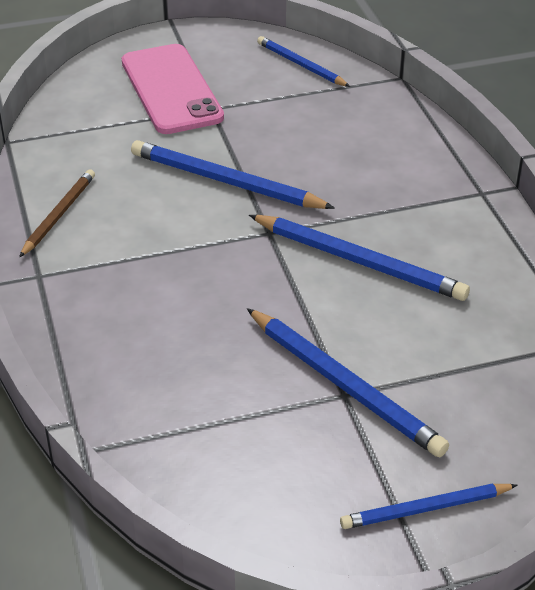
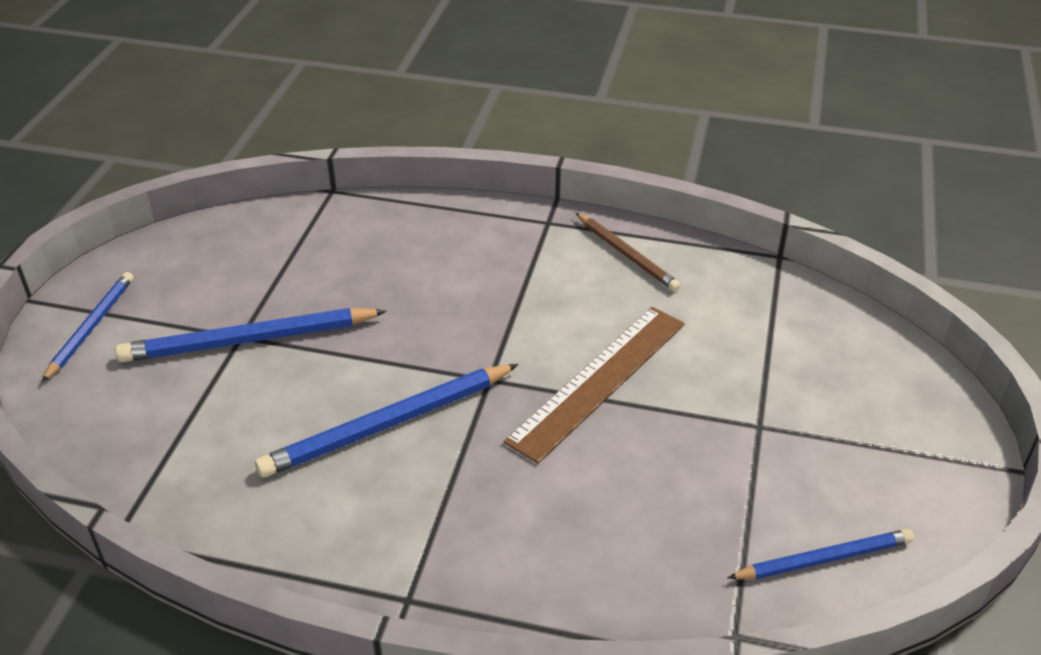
camera: 120 degrees right, 0 degrees up
pink phone [122,44,224,134] -> none
blue pencil [131,140,335,209] -> brown ruler [504,307,685,464]

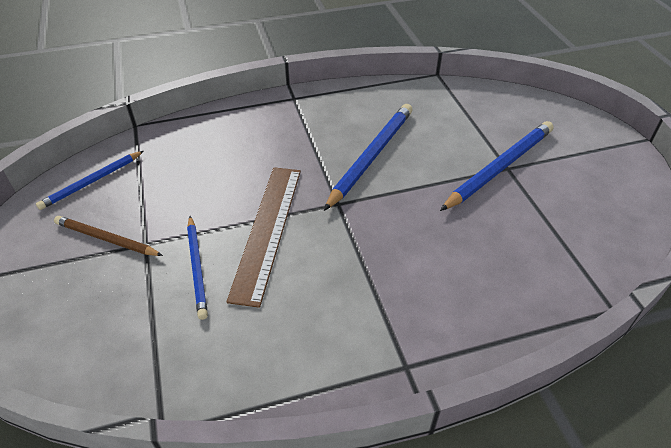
camera: 150 degrees right, 5 degrees up
blue pencil [42,272,134,382] -> blue pencil moved to [187,216,208,320]
brown pencil [576,213,681,291] -> brown pencil moved to [54,216,163,256]

